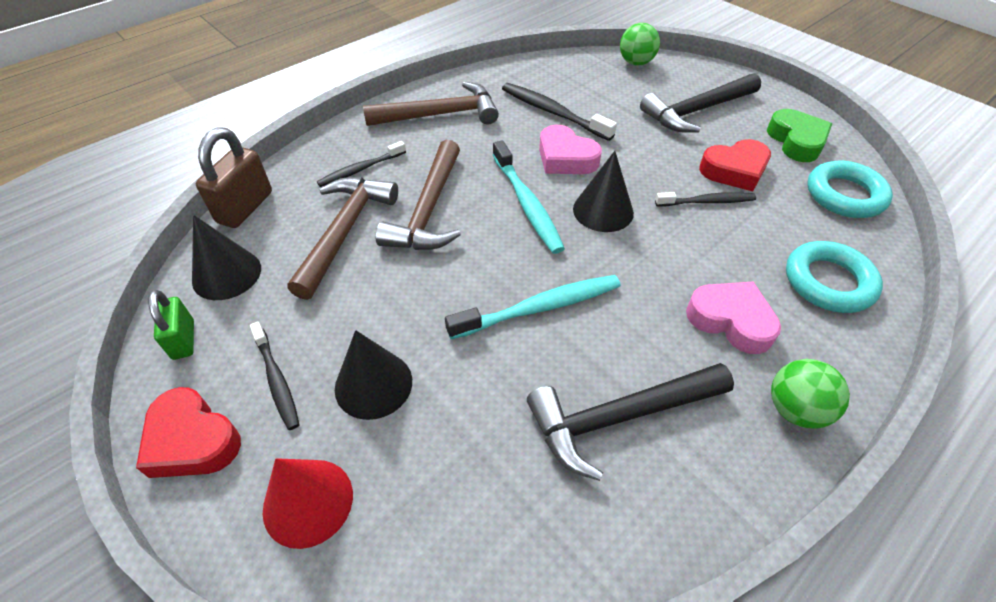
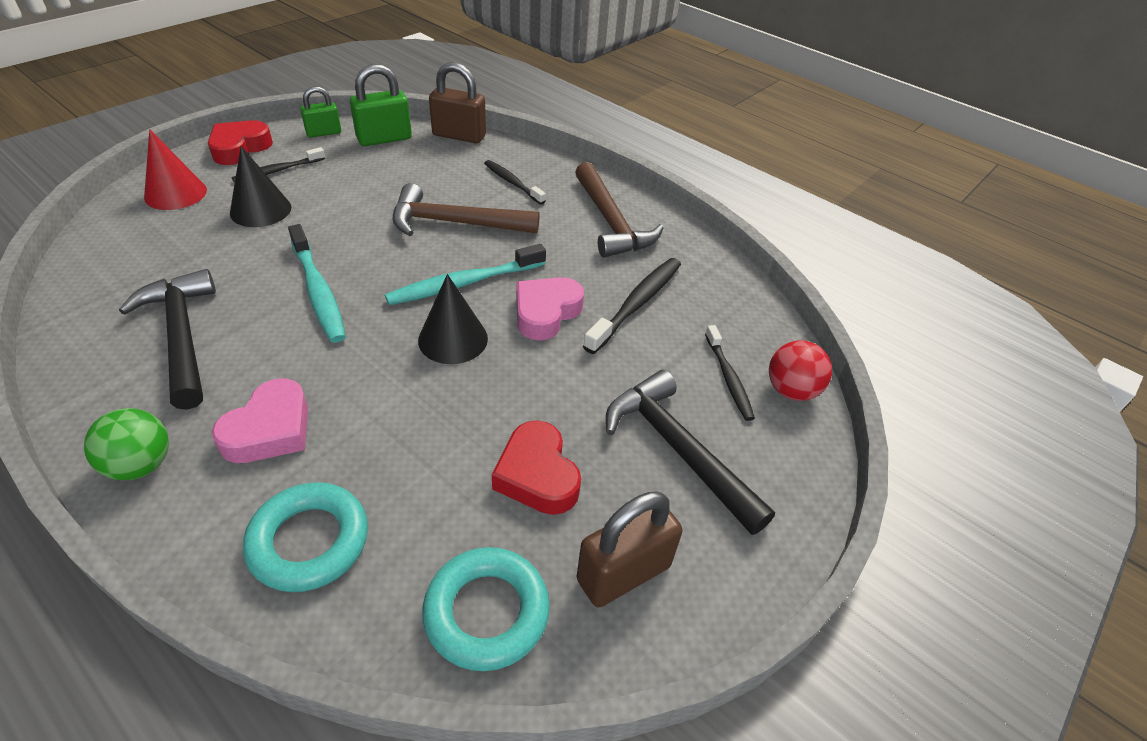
camera: 80 degrees right, 5 degrees down
black cone [192,215,261,300] -> green padlock [350,64,412,146]
brown hammer [287,177,398,300] -> none
green ball [620,23,660,66] -> red ball [769,340,832,401]
black toothbrush [655,192,756,206] -> black toothbrush moved to [705,325,755,421]
green heart [767,109,832,162] -> brown padlock [577,492,682,607]

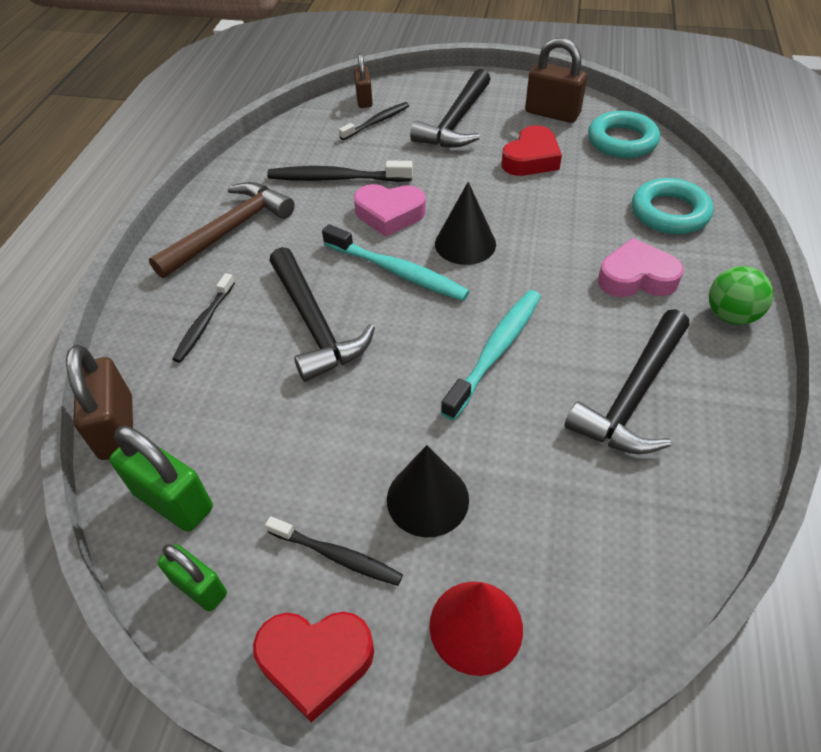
camera: 115 degrees left, 5 degrees up
brown hammer [392,183,540,236] -> black hammer [269,247,375,382]
red ball [769,340,832,401] -> brown padlock [354,53,373,108]

